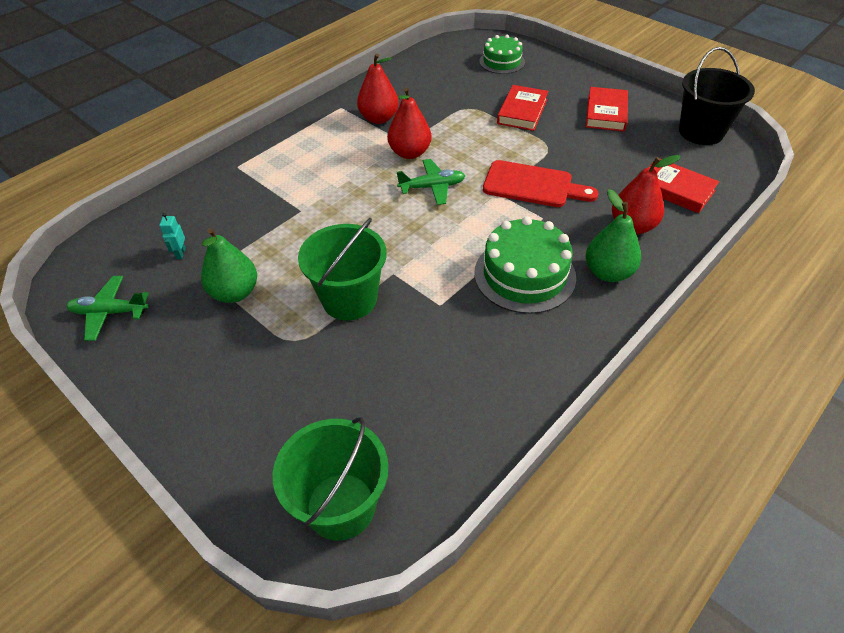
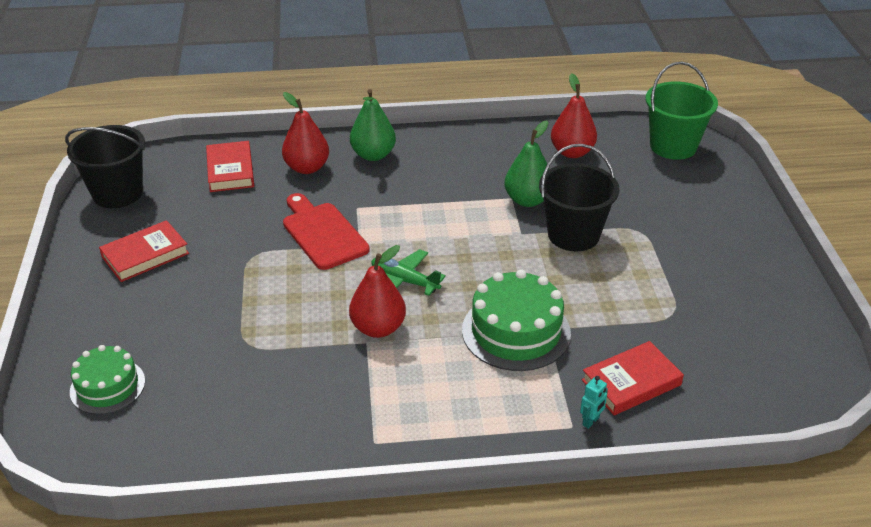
camera: 140 degrees left, 10 degrees down
green plane [66,276,149,341] -> none
turquoise robot [159,213,186,259] -> turquoise robot moved to [580,376,608,429]
green pear [201,228,257,303] -> green pear moved to [504,120,549,207]
green bucket [298,218,387,321] -> black bucket [539,144,619,252]
red pear [357,53,399,124] -> red pear moved to [551,74,597,158]
green cake [474,216,576,314] -> green cake moved to [462,269,571,371]
red book [497,85,549,131] -> red book moved to [582,341,684,415]

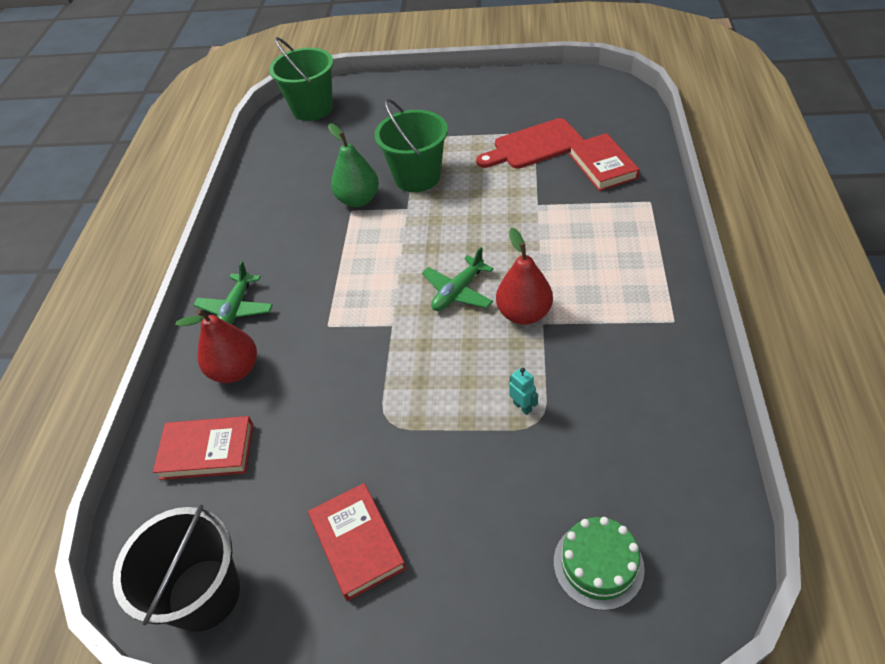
camera: 75 degrees left, 10 degrees up
red cutting board [283,193,370,270] -> red cutting board moved to [476,118,584,169]
green pear [350,89,396,161] -> green plane [193,261,273,324]
green cake [462,269,571,371] -> none
black bucket [539,144,619,252] -> green bucket [375,99,448,192]
red pear [551,74,597,158] -> none
turquoise robot [580,376,608,429] -> turquoise robot moved to [509,367,538,415]

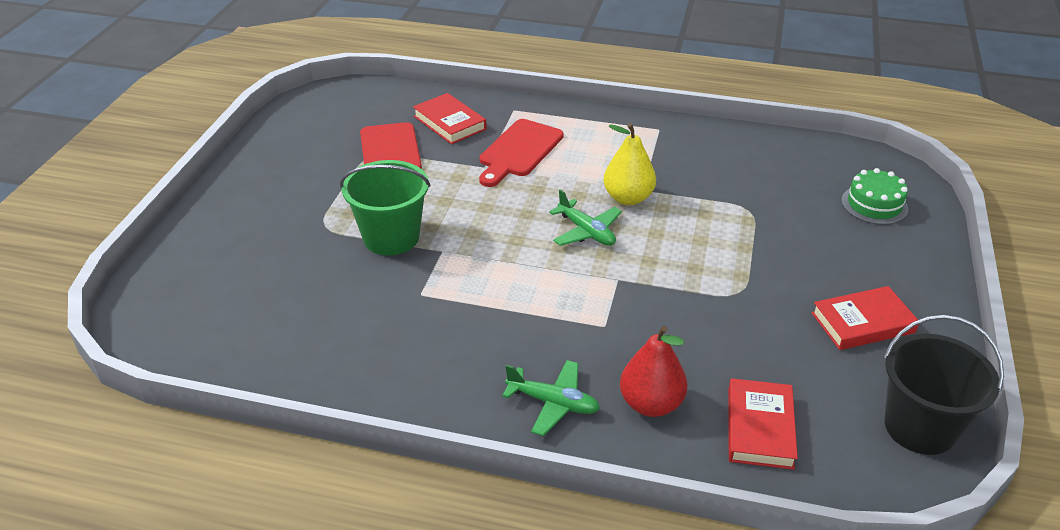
camera: 85 degrees left, 10 degrees down
green bucket [269,37,333,121] -> none
green pear [328,123,379,207] -> none
red pear [496,228,553,325] -> yellow pear [603,123,656,205]
turquoise robot [509,367,538,415] -> none
red book [569,133,640,191] -> red book turned 60 degrees clockwise [413,93,487,144]
none -> red cutting board [479,119,564,187]

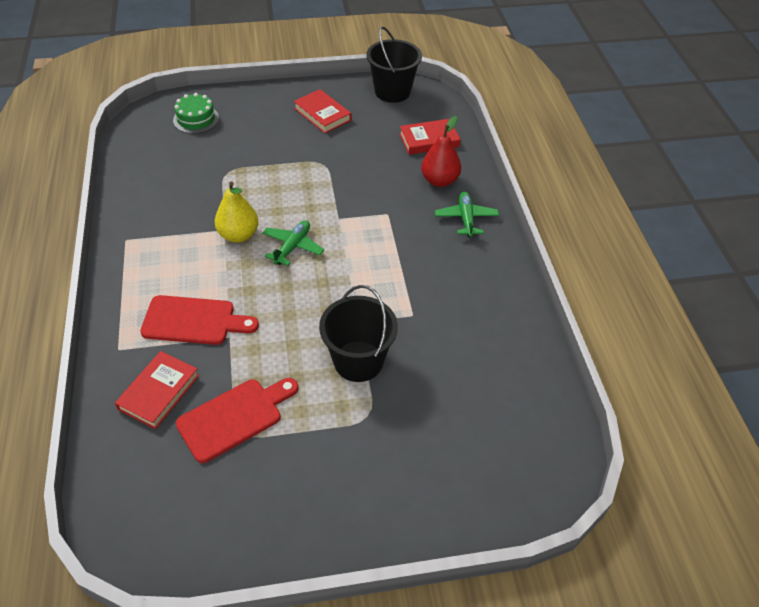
camera: 115 degrees left, 10 degrees up
green bucket [340,160,430,255] -> black bucket [319,285,398,382]

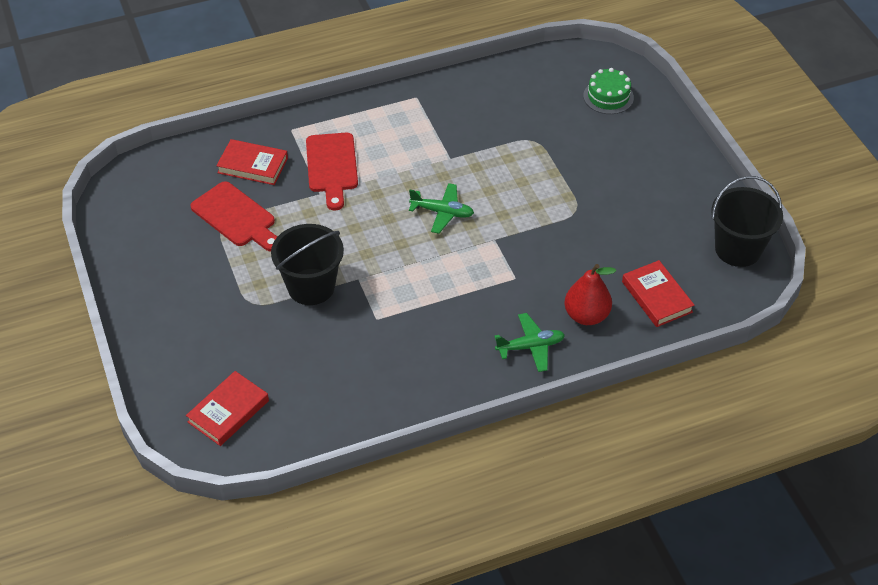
camera: 80 degrees right, 0 degrees up
yellow pear [215,182,259,243] -> none
red book [294,89,351,133] -> red book moved to [186,371,269,446]

